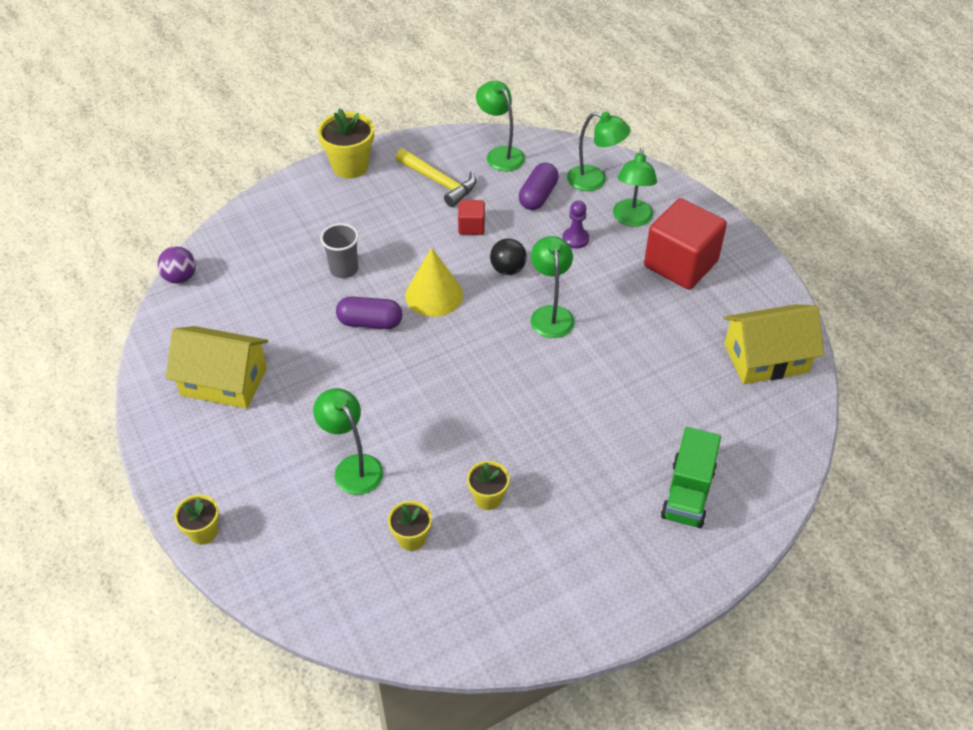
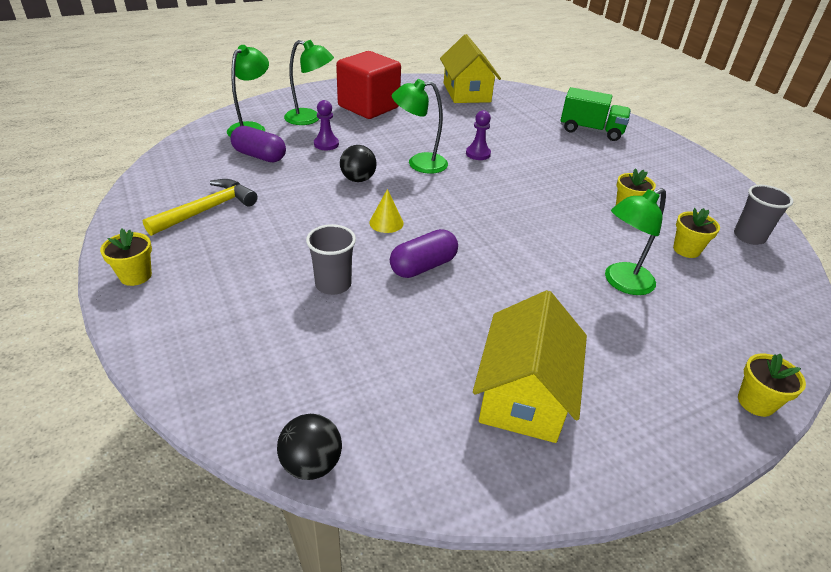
camera: 90 degrees left, 10 degrees down
purple ball [157,246,196,284] -> black ball [277,414,342,480]
yellow flower pot [318,108,374,179] -> yellow flower pot [100,229,152,286], size x0.59
purple capsule [336,296,402,329] -> purple capsule turned 45 degrees clockwise [390,229,458,278]
yellow cone [405,247,463,317] -> yellow cone [369,189,404,233], size x0.55
red cube [458,200,485,235] -> none
green lamp [476,81,525,171] -> none
none -> purple pawn [466,110,491,160]
none -> grey cup [734,185,793,245]

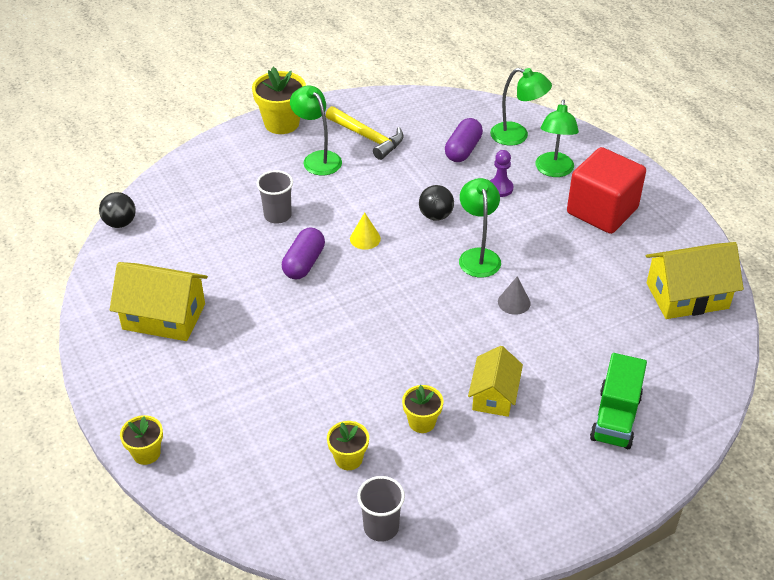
camera: 90 degrees right, 5 degrees up
yellow flower pot [100,229,152,286] -> yellow flower pot [252,67,306,134], size x1.68
purple capsule [390,229,458,278] -> purple capsule turned 60 degrees clockwise [282,227,325,279]
purple pawn [466,110,491,160] -> grey cone [498,276,531,315]
green lamp [605,188,666,295] -> green lamp moved to [290,85,342,175]
none -> yellow house [468,346,523,417]

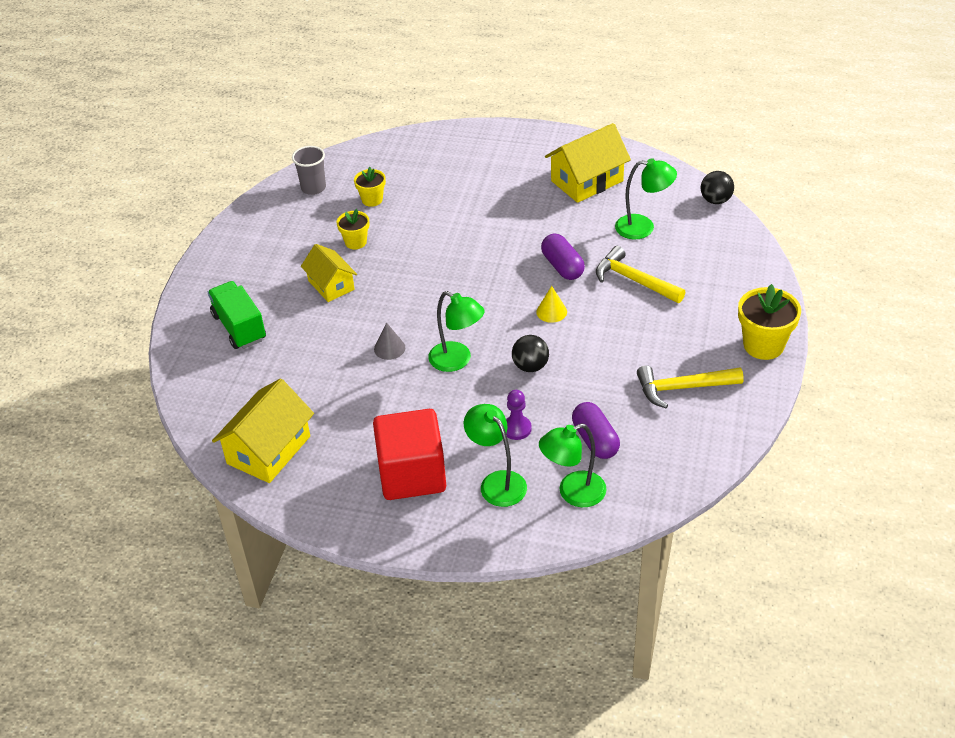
camera: 135 degrees right, 0 degrees up
yellow flower pot [120,415,163,465] -> none
grey cup [256,170,293,224] -> yellow hammer [596,246,685,303]
green lamp [290,85,342,175] -> green lamp moved to [615,158,677,239]

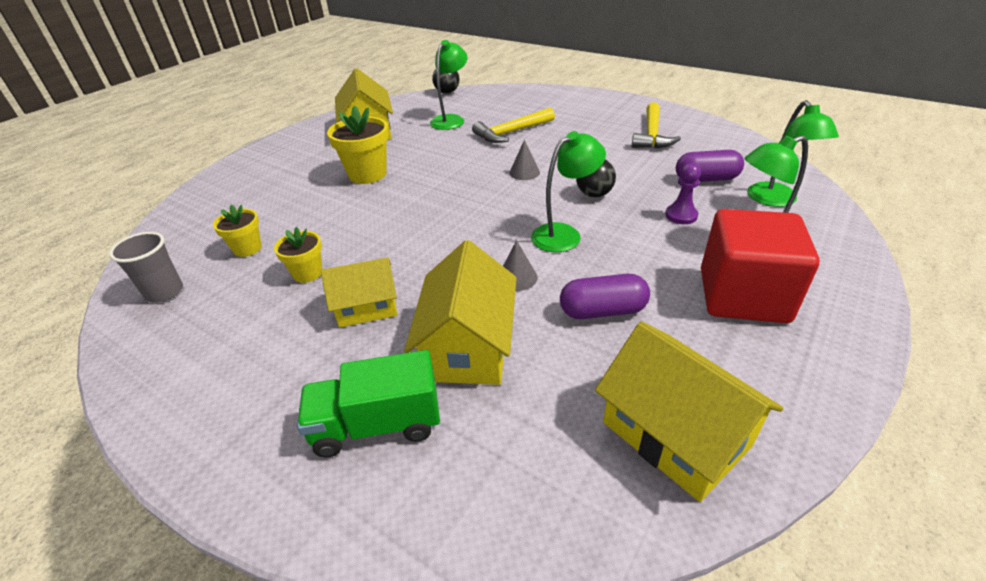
camera: 70 degrees left, 5 degrees down
yellow cone [536,286,567,323] -> grey cone [509,140,540,180]
purple capsule [541,234,585,280] -> purple capsule moved to [560,274,650,319]
yellow flower pot [738,284,801,360] -> yellow flower pot moved to [327,105,389,184]
none -> yellow house [404,240,516,385]

